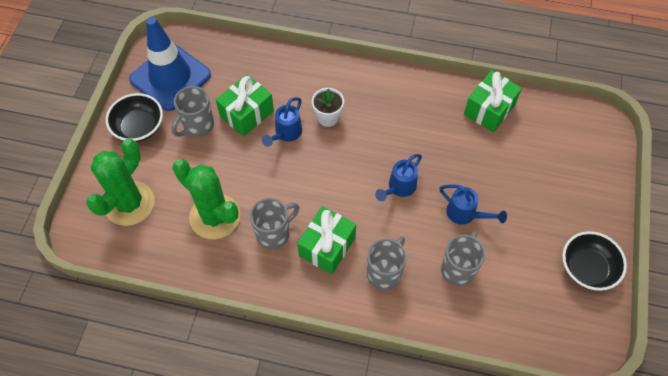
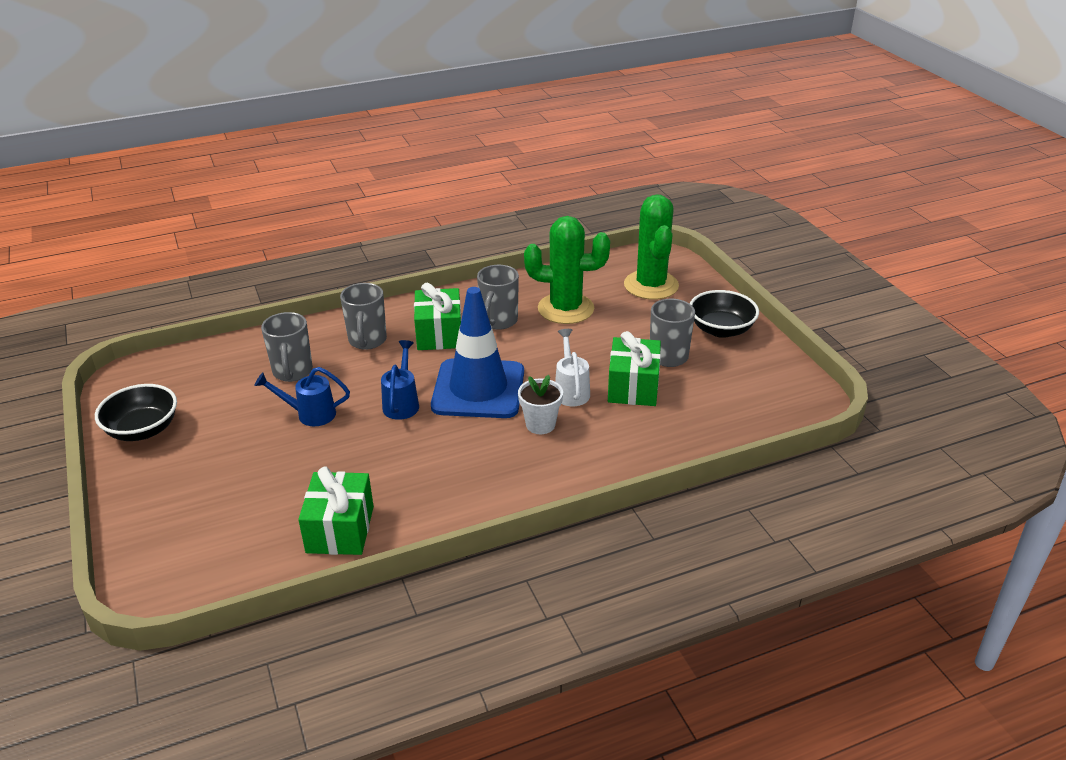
camera: 145 degrees right, 25 degrees down
blue traffic cone [129,17,211,111] -> blue traffic cone moved to [431,287,524,418]
blue watering can [262,97,302,147] -> white watering can [555,329,590,406]

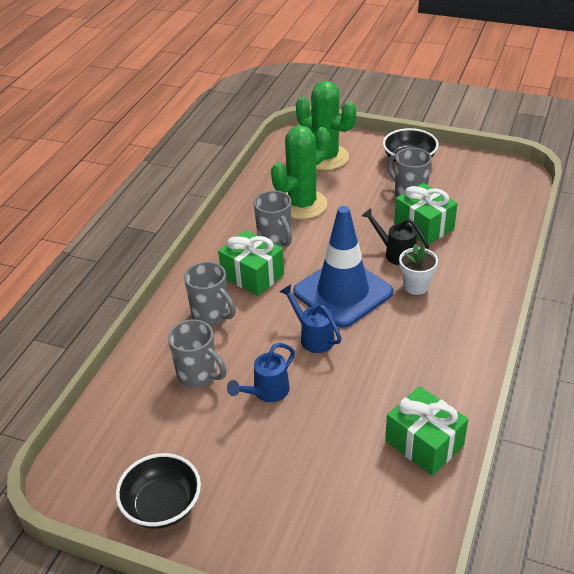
camera: 45 degrees left, 5 degrees up
white watering can [555,329,590,406] -> black watering can [362,208,429,265]

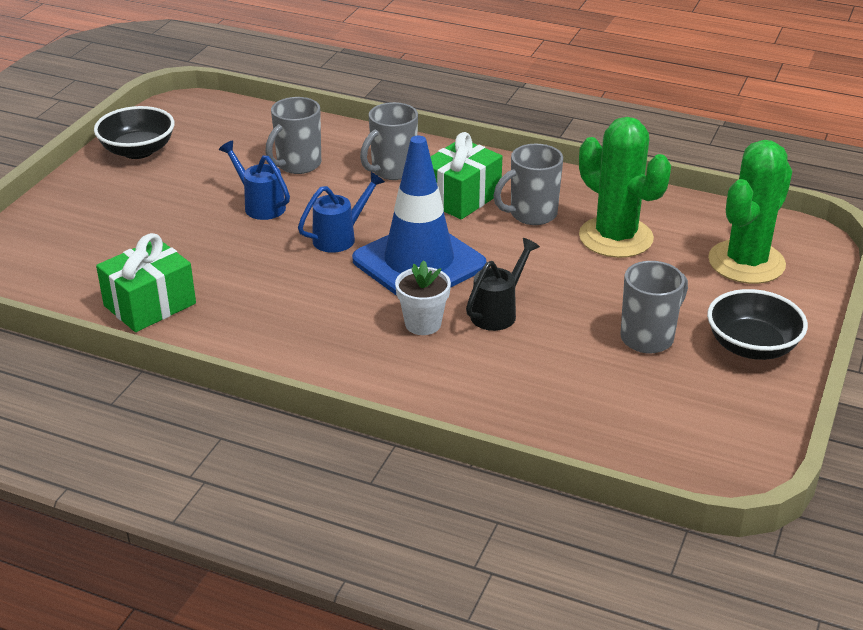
camera: 90 degrees right, 5 degrees down
green gift [394,183,458,245] -> none

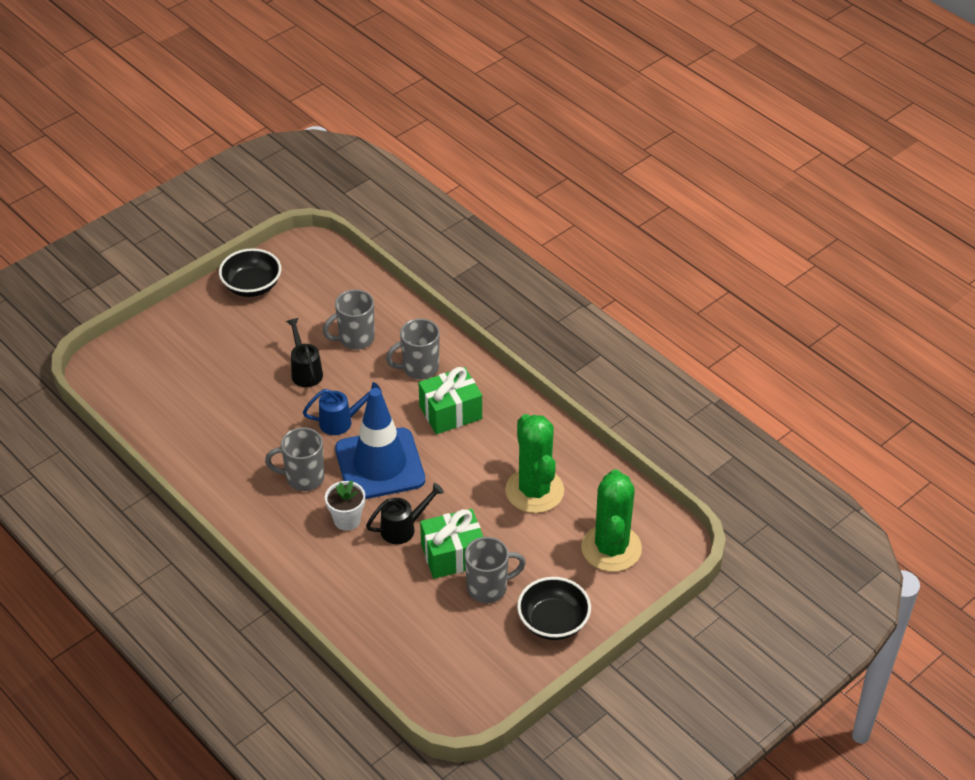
camera: 25 degrees right, 10 degrees up
green gift [96,233,196,332] -> green gift moved to [420,509,483,579]
blue watering can [219,140,290,220] -> black watering can [286,318,323,387]
grey mug [493,144,563,225] -> grey mug moved to [265,427,324,491]
green cactus [708,140,792,284] -> green cactus turned 60 degrees counterclockwise [581,469,642,572]

